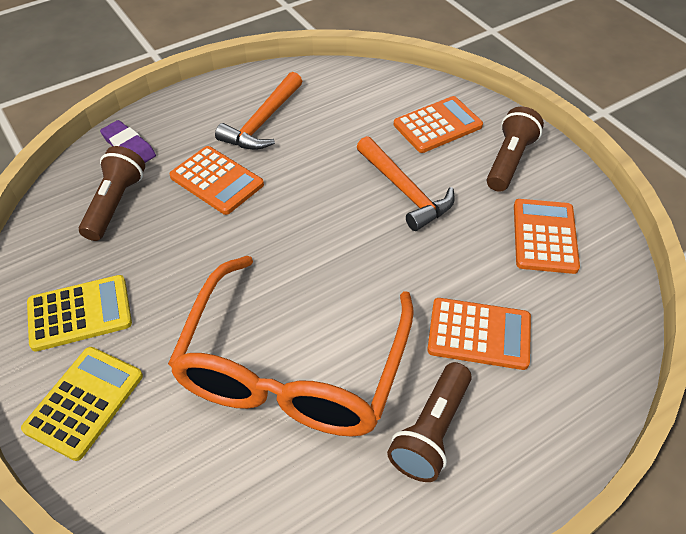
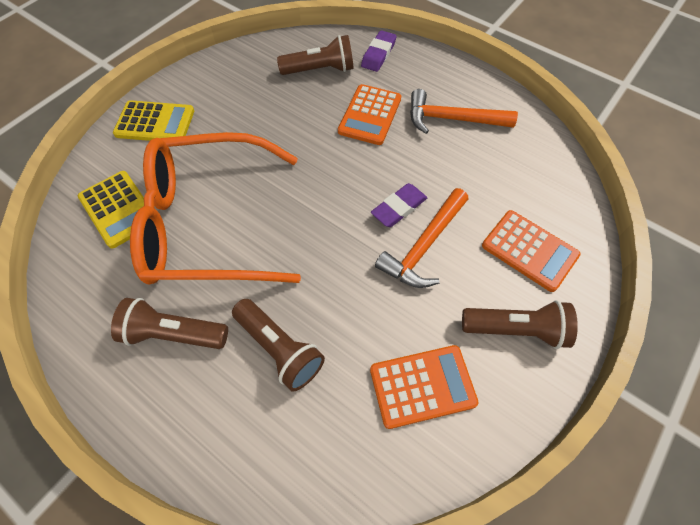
camera: 70 degrees right, 10 degrees up
yellow calculator [27,275,132,352] -> yellow calculator moved to [78,171,144,248]
orange calculator [427,298,531,370] -> brown flashlight [232,299,325,392]
none -> purple eraser [371,183,427,227]

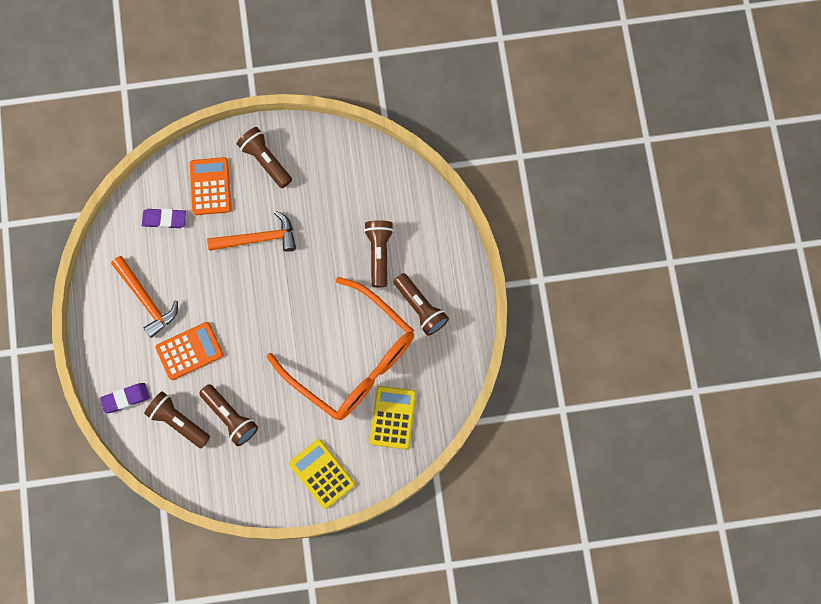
camera: 135 degrees left, 15 degrees up
orange calculator [370,345,479,429] -> none
purple eraser [371,183,427,227] -> purple eraser moved to [142,209,186,228]
none -> brown flashlight [199,384,258,446]

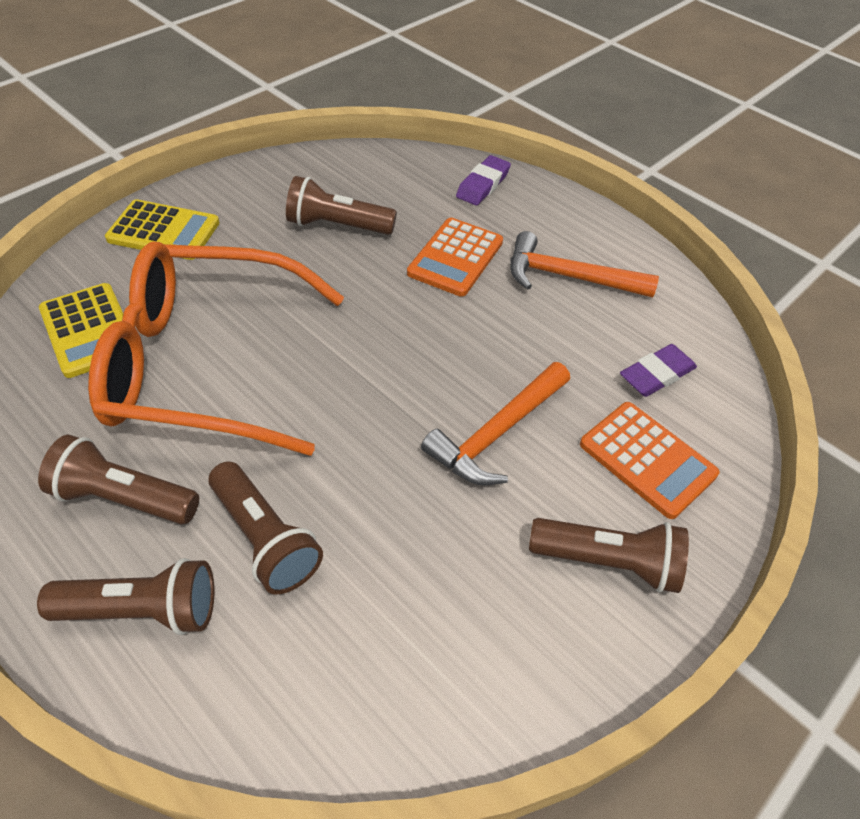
camera: 140 degrees right, 25 degrees down
brown flashlight [144,391,210,449] -> brown flashlight moved to [37,558,214,635]

